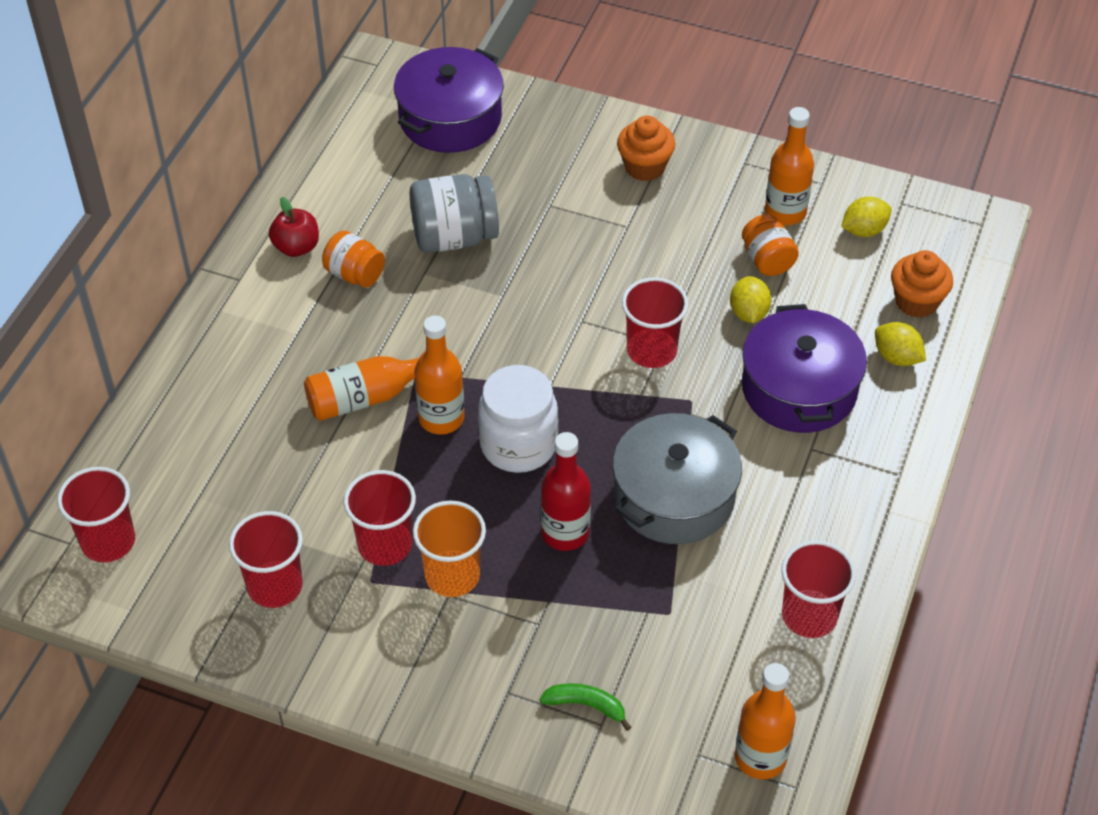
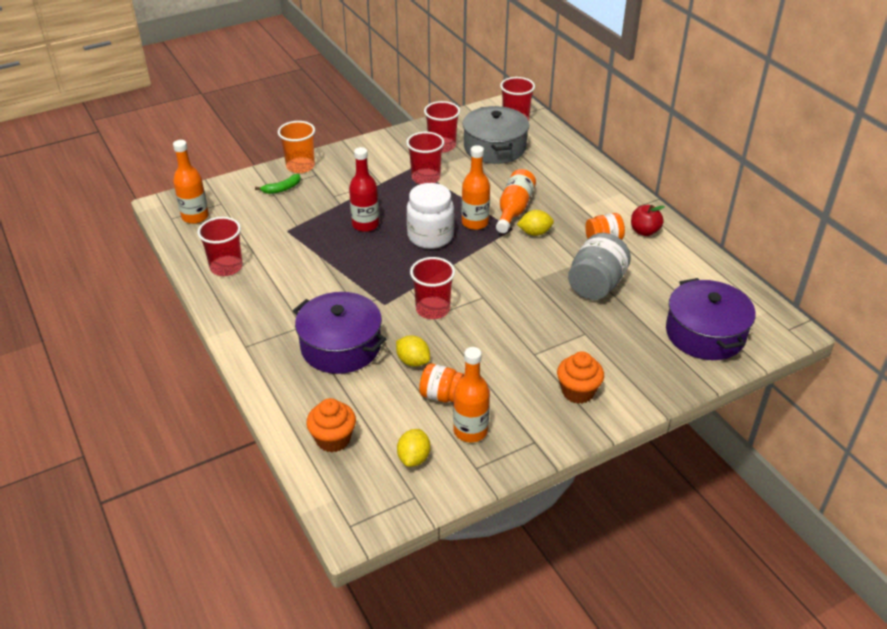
camera: 130 degrees right, 10 degrees down
orange cup [413,500,486,597] -> orange cup moved to [278,121,315,173]
grey pot [613,413,742,544] -> grey pot moved to [463,106,529,164]
yellow lemon [875,322,926,366] -> yellow lemon moved to [517,210,554,236]

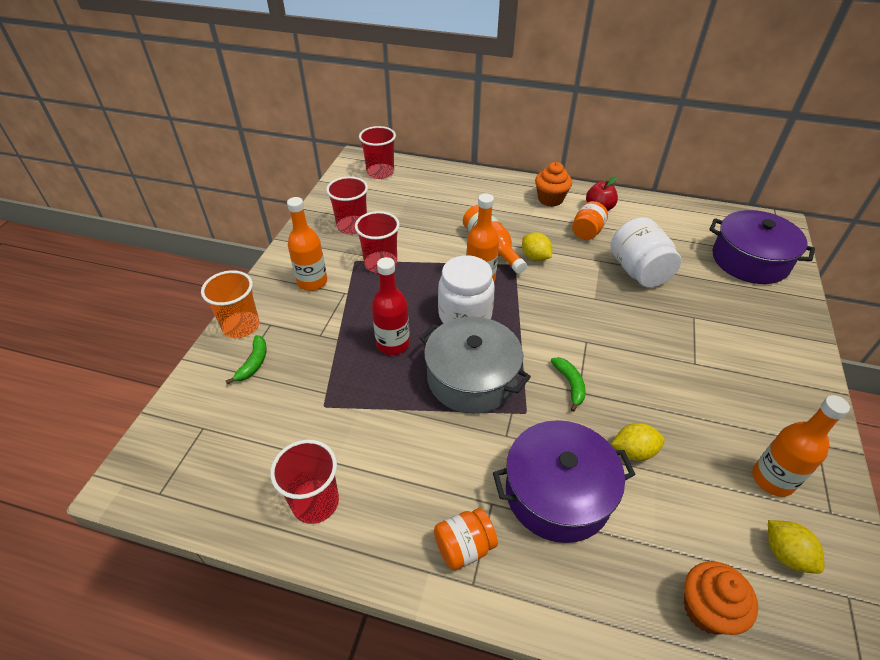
camera: 45 degrees left, 5 degrees up
orange bottle [173,140,209,224] -> orange bottle moved to [287,197,327,291]
red cup [410,257,455,319] -> green banana [551,357,586,412]
orange jar [419,363,464,403] -> orange jar moved to [434,508,498,570]
grey pot [463,106,529,164] -> grey pot moved to [420,317,531,414]
yellow lemon [517,210,554,236] -> yellow lemon turned 75 degrees counterclockwise [522,232,552,261]
orange cupcake [557,351,604,404] -> orange cupcake moved to [535,162,572,207]
grey jar [568,233,631,300] -> white jar [610,217,681,288]

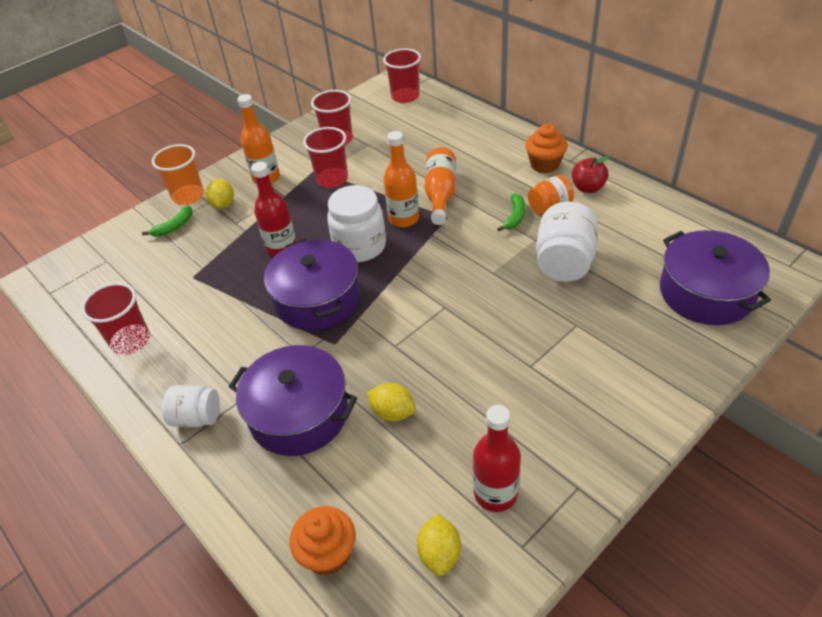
camera: 35 degrees right, 0 degrees up
grey pot [420,317,531,414] -> purple pot [264,239,360,330]
orange jar [434,508,498,570] -> white jar [162,385,220,427]
yellow lemon [522,232,552,261] -> yellow lemon moved to [205,179,234,209]
green banana [551,357,586,412] -> green banana moved to [497,193,525,232]
orange bottle [752,395,850,497] -> red bottle [473,405,521,512]

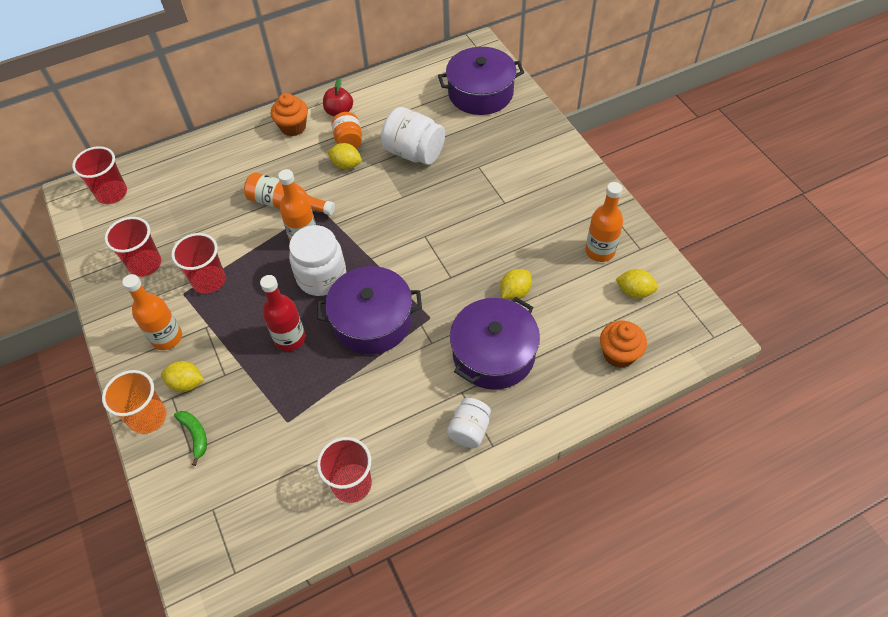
camera: 75 degrees left, 10 degrees up
red bottle [473,405,521,512] -> orange bottle [585,182,623,262]
green banana [497,193,525,232] -> yellow lemon [327,143,361,169]

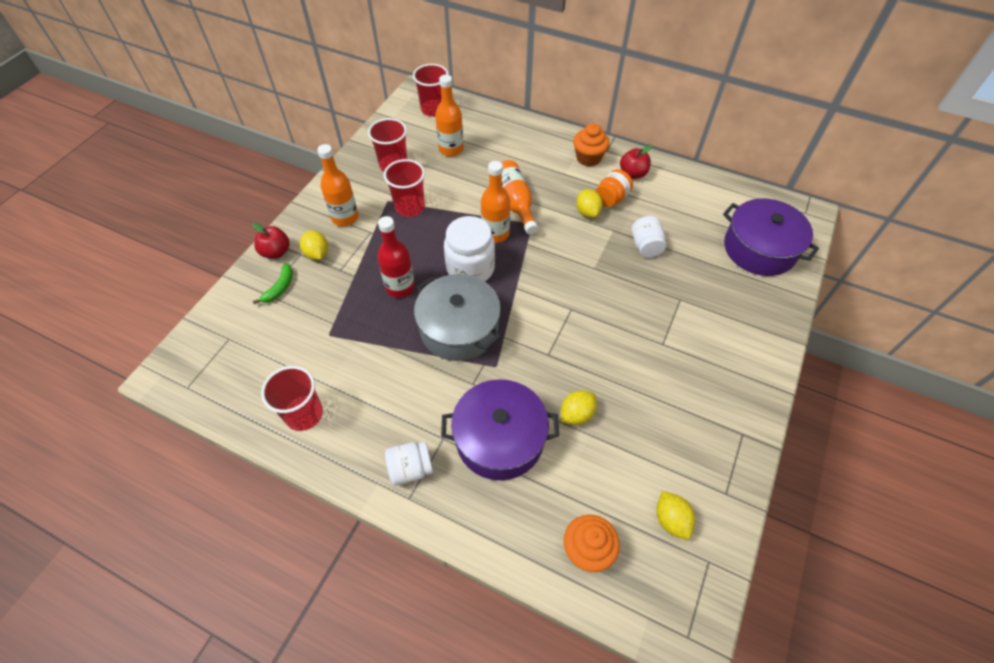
camera: 50 degrees right, 0 degrees up
orange cup [102,370,167,434] -> red apple [253,223,290,259]
purple pot [317,266,422,354] -> grey pot [414,274,501,361]
white jar [381,107,445,165] -> white jar [631,216,666,257], size x0.61
yellow lemon [500,269,532,300] -> yellow lemon turned 45 degrees counterclockwise [561,390,597,425]
orange bottle [585,182,623,262] -> orange bottle moved to [435,75,464,156]

